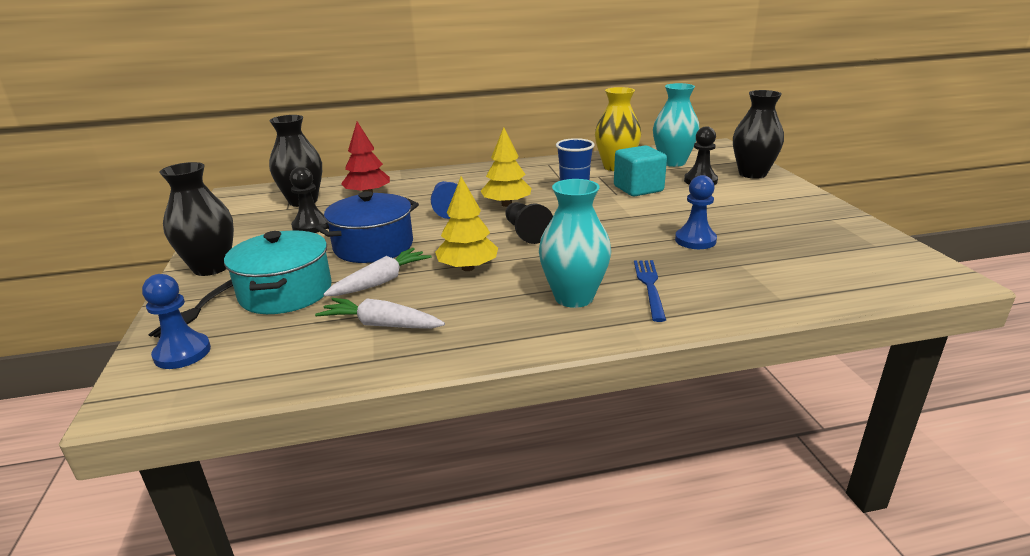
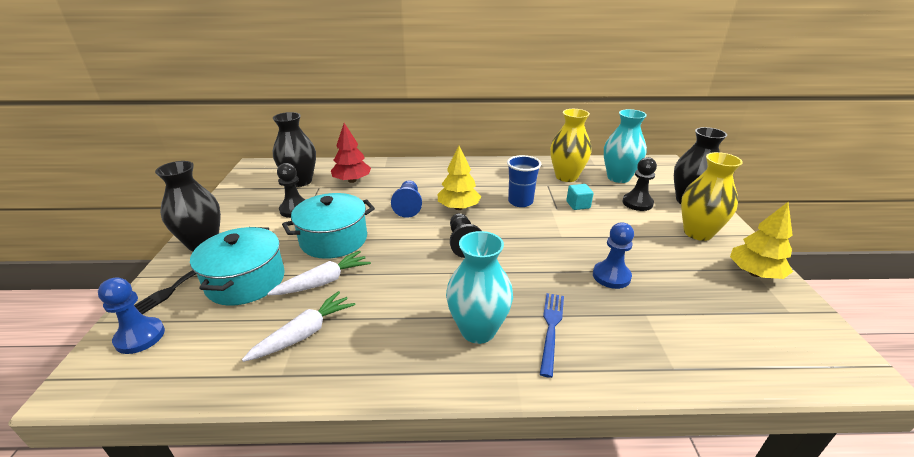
camera: 10 degrees right, 5 degrees up
white carrot [315,298,445,329] -> white carrot turned 105 degrees clockwise [242,291,355,362]
blue pot [316,191,419,263] -> turquoise pot [282,193,375,259]
yellow tree [435,176,498,271] -> yellow tree moved to [730,202,793,279]
turquoise cube [614,145,667,196] -> turquoise cube [566,184,594,210], size x0.56
none -> yellow vase [681,152,743,241]

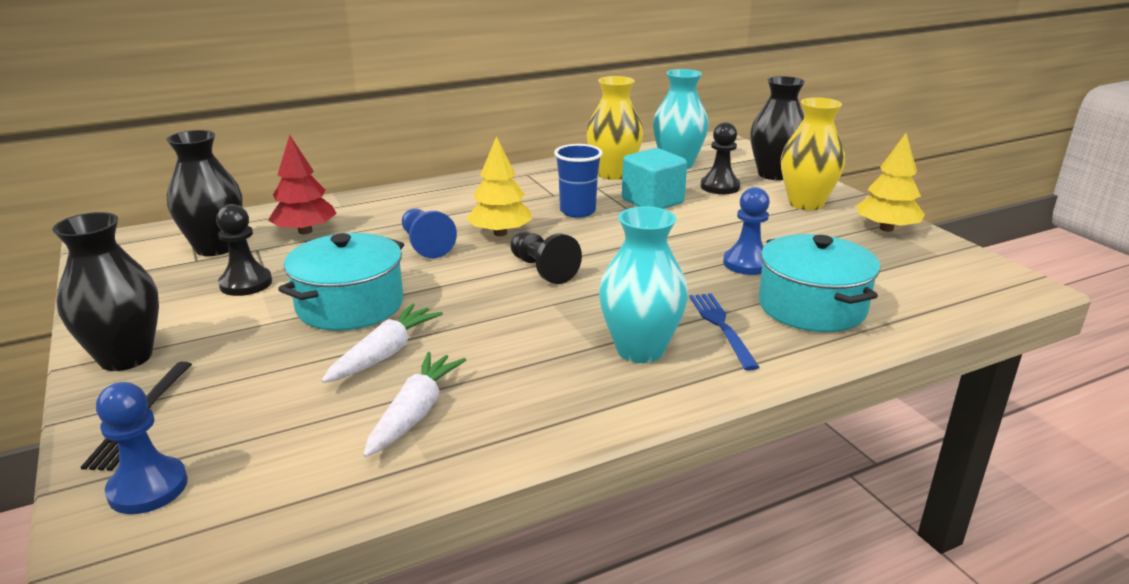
camera: 25 degrees left, 5 degrees down
turquoise pot [190,227,285,306] -> turquoise pot moved to [758,234,880,332]
turquoise cube [566,184,594,210] -> turquoise cube [622,148,687,209], size x1.77

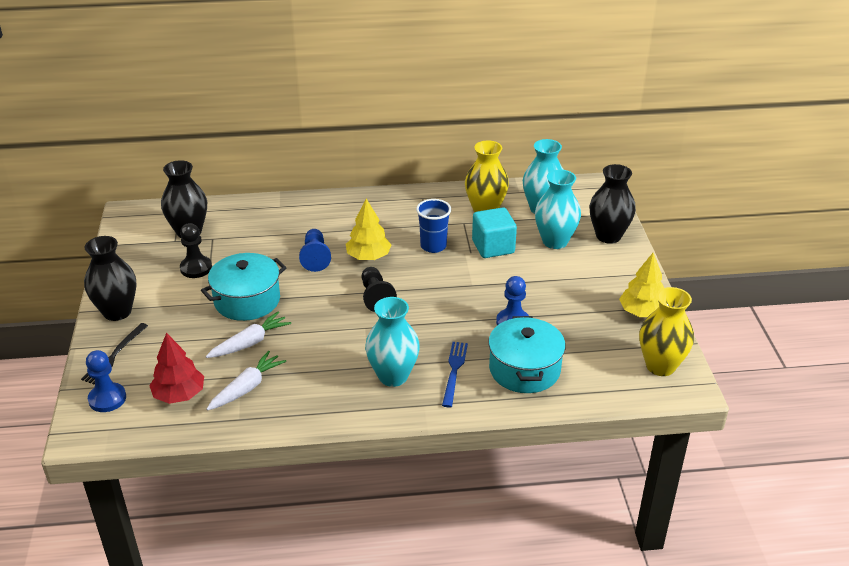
camera: 20 degrees right, 10 degrees up
red tree [268,135,337,234] -> red tree moved to [149,333,204,404]
black pawn [700,122,740,194] -> turquoise vase [535,169,581,249]
yellow vase [781,97,845,210] -> yellow vase moved to [639,287,694,376]

